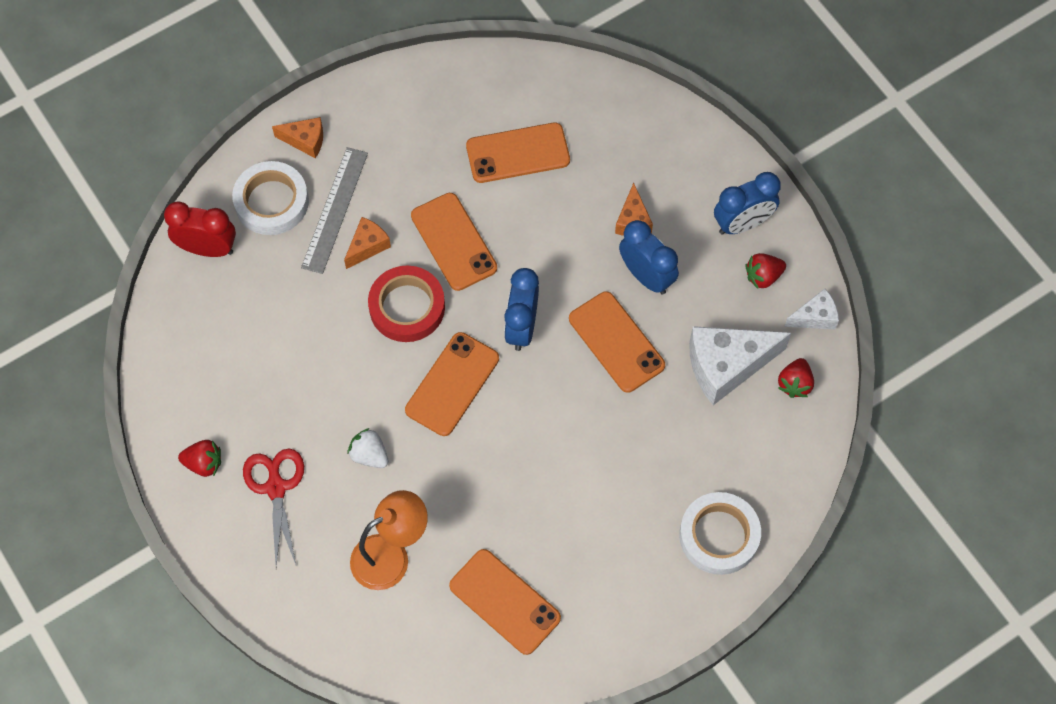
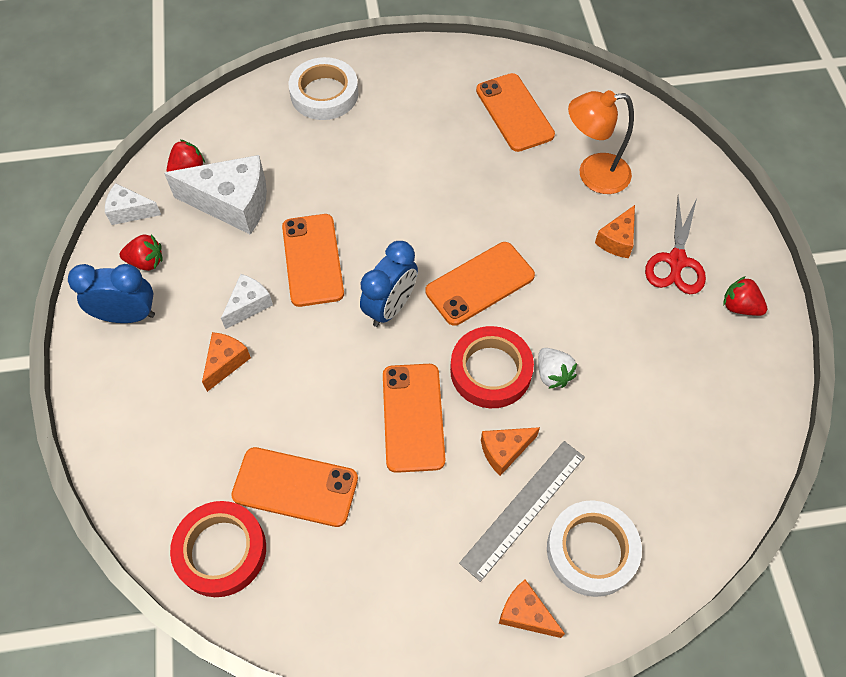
camera: 155 degrees left, 5 degrees down
red clock [164,202,236,257] -> none
white strawberry [347,428,389,468] -> white strawberry moved to [538,348,577,389]
blue clock [619,220,679,295] -> white cheese [221,274,273,329]
none -> red tape [170,501,266,597]
none -> orange cheese [595,205,635,258]

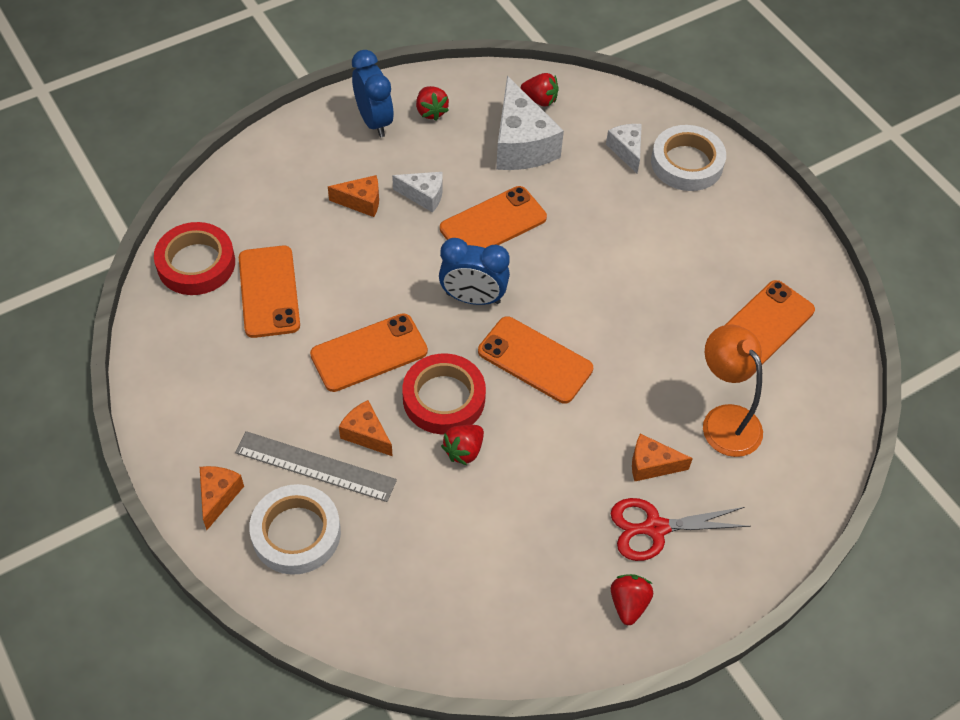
camera: 65 degrees right, 5 degrees down
white cheese [105,183,161,225] -> white cheese moved to [606,124,642,173]
white strawberry [538,348,577,389] -> red strawberry [441,425,484,465]

